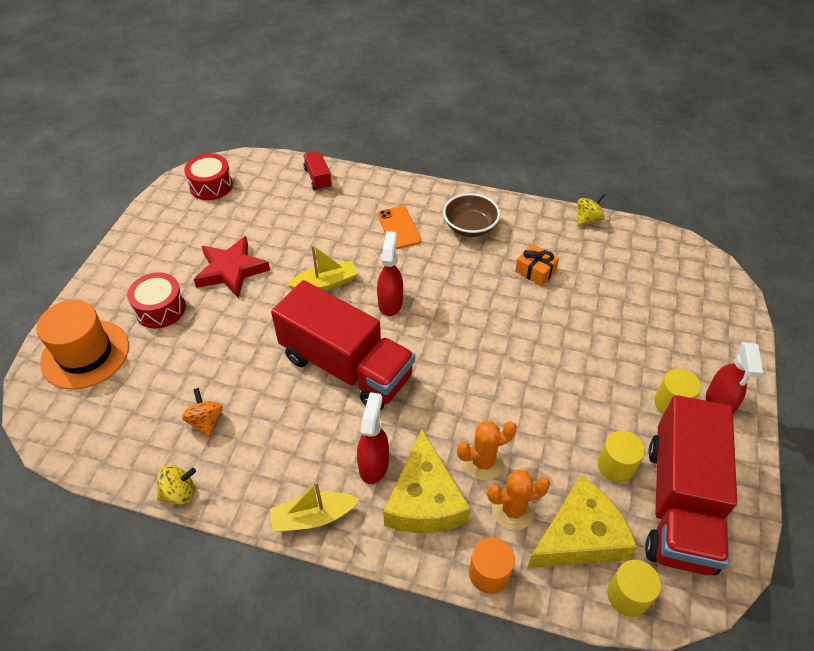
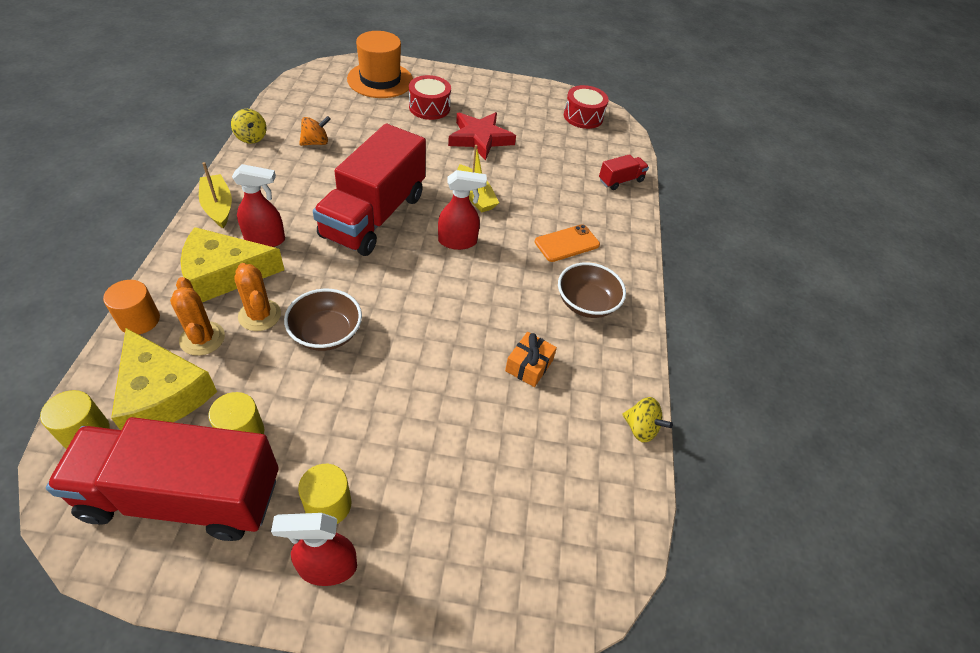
camera: 75 degrees right, 0 degrees up
none -> brown bowl [284,288,362,351]

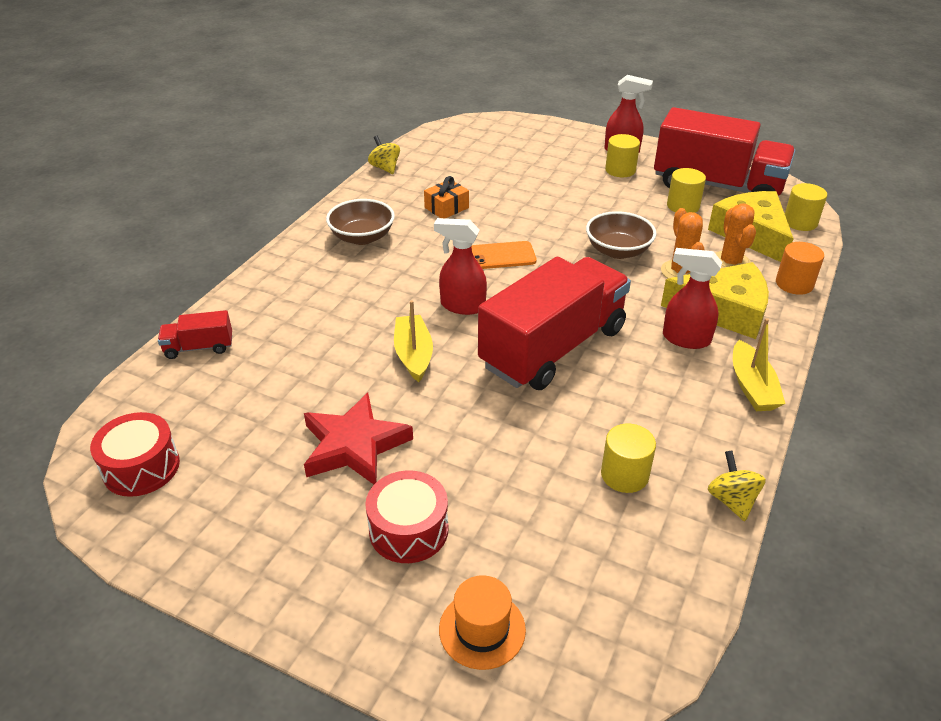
camera: 155 degrees left, 10 degrees down
orange spinning top [299,116,331,146] -> yellow cylinder [601,424,656,493]
orange hat [347,31,413,98] -> orange hat [439,575,526,670], size x0.60
orange phone [535,224,600,262] -> orange phone moved to [471,241,537,269]

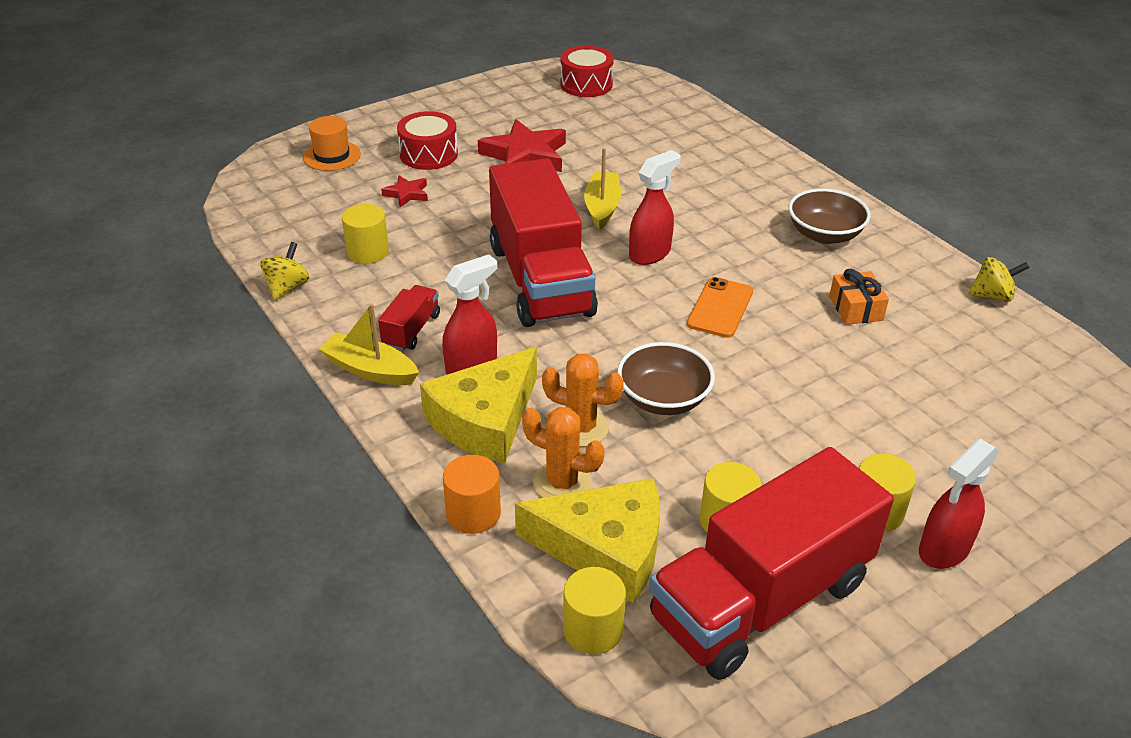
camera: 120 degrees right, 0 degrees up
red truck [158,310,232,359] -> red truck moved to [378,285,440,351]
yellow boat [394,300,433,382] -> yellow boat turned 105 degrees counterclockwise [584,148,621,230]
yellow spinning top [708,451,766,521] -> yellow spinning top turned 90 degrees counterclockwise [260,242,309,301]
none -> red star [381,175,428,207]

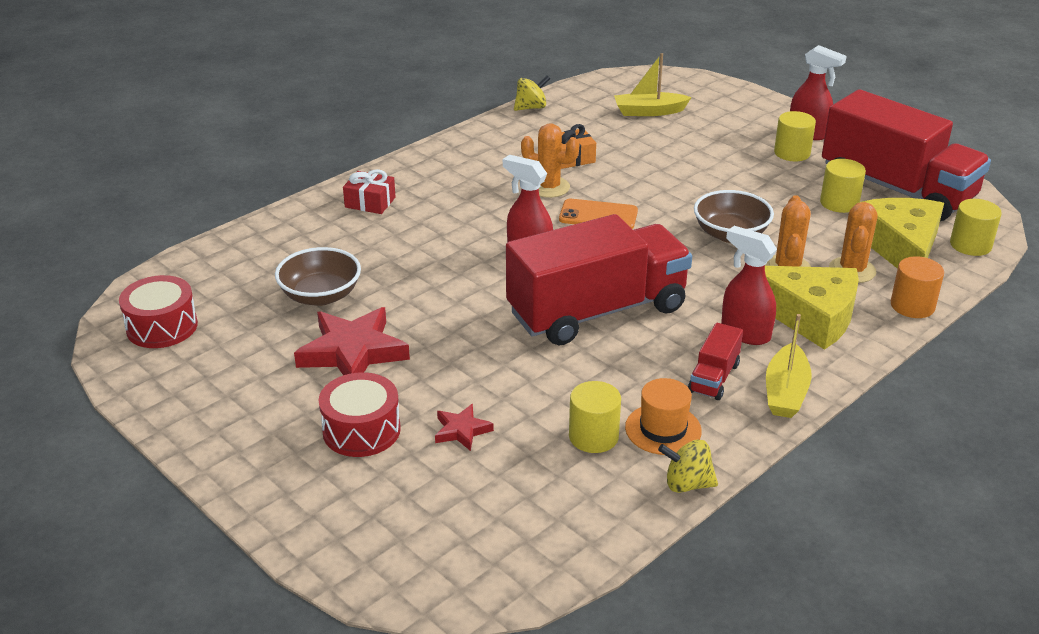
camera: 100 degrees left, 5 degrees down
orange hat [303,116,361,171] -> orange hat moved to [625,378,702,455]
red truck [378,285,440,351] -> red truck turned 75 degrees counterclockwise [688,323,743,400]
yellow boat [584,148,621,230] -> yellow boat moved to [614,53,692,116]
brown bowl [789,188,871,244] -> brown bowl moved to [275,247,361,306]
yellow spinning top [968,257,1029,302] -> yellow spinning top turned 75 degrees clockwise [514,75,550,111]
none -> red gift [343,169,396,214]
none -> orange cactus [521,124,579,198]

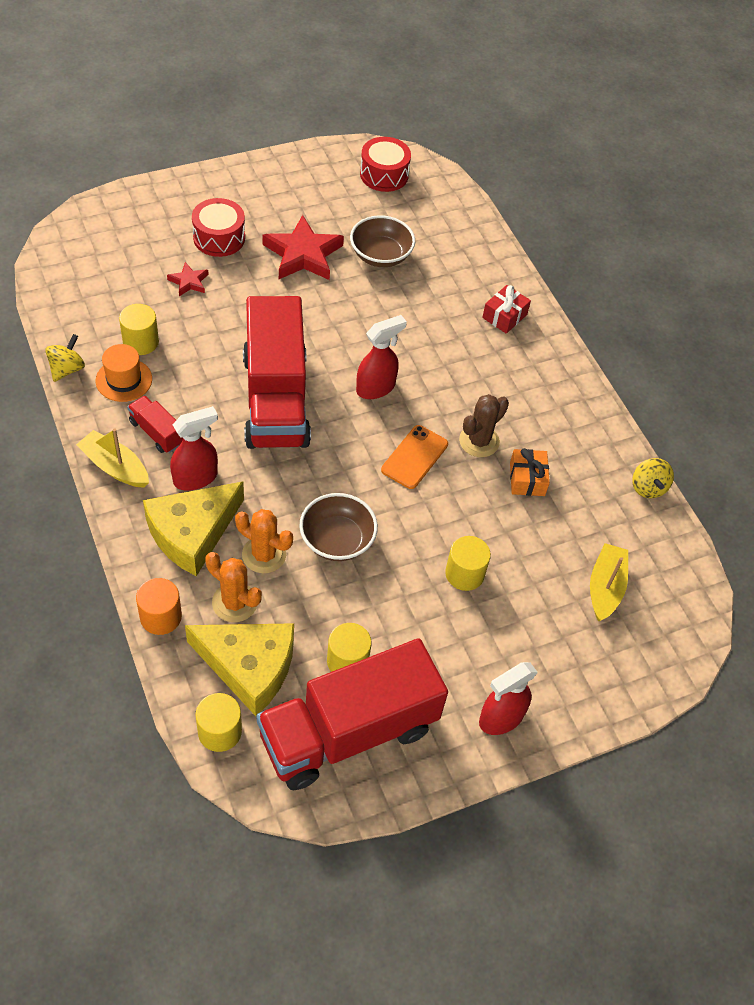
camera: 105 degrees right, 20 degrees up
orange cactus [521,124,579,198] -> brown cactus [459,394,509,457]
yellow cylinder [774,111,816,161] -> yellow cylinder moved to [445,536,491,591]

